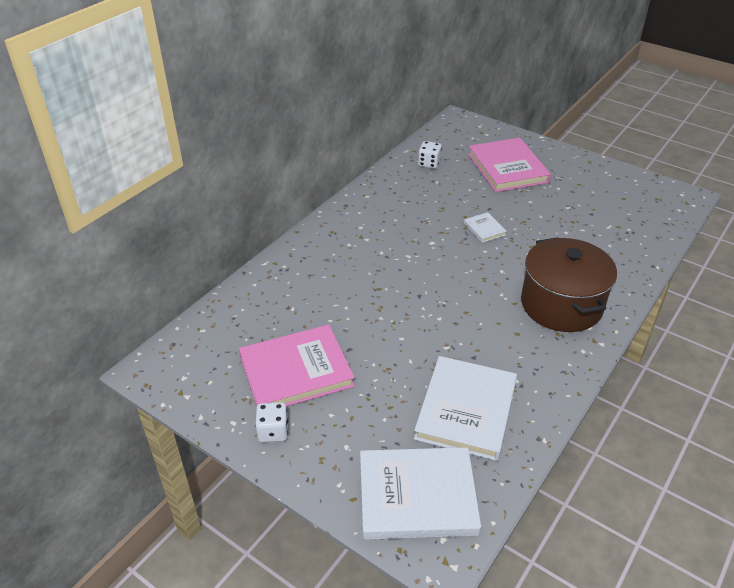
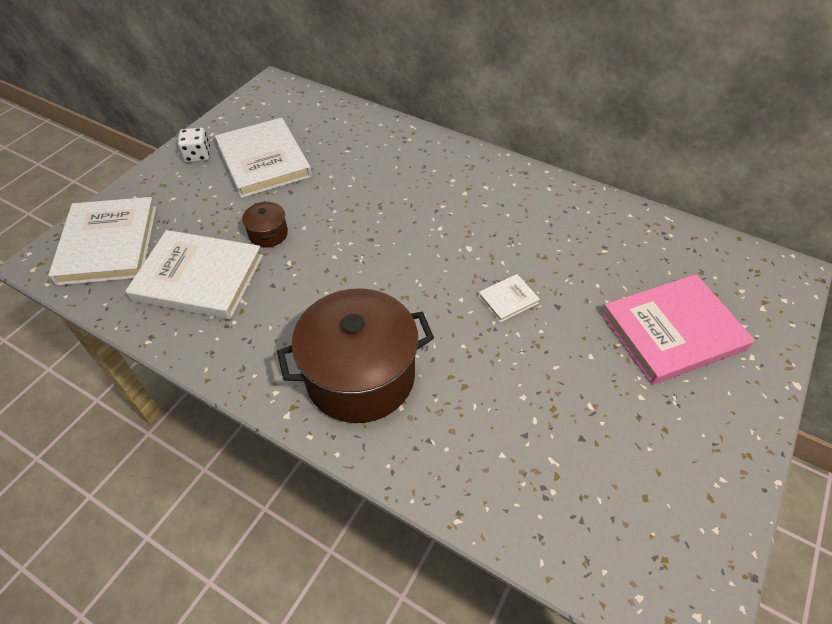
camera: 85 degrees right, 10 degrees up
pink book [239,324,355,406] -> white book [215,118,312,198]
white dice [418,141,442,169] -> none
none -> brown pot [242,201,288,248]

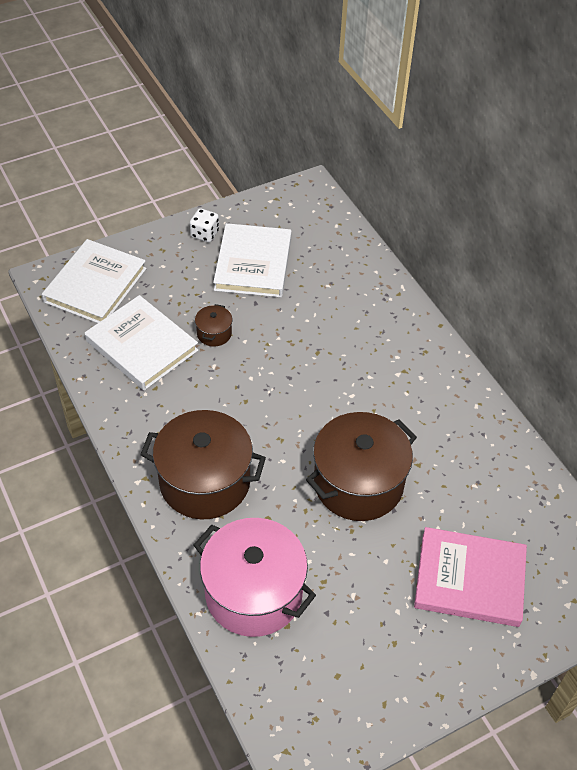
camera: 30 degrees right, 0 degrees up
white book [478,274,540,323] -> brown pot [306,412,417,521]
none -> pink pot [194,518,316,637]

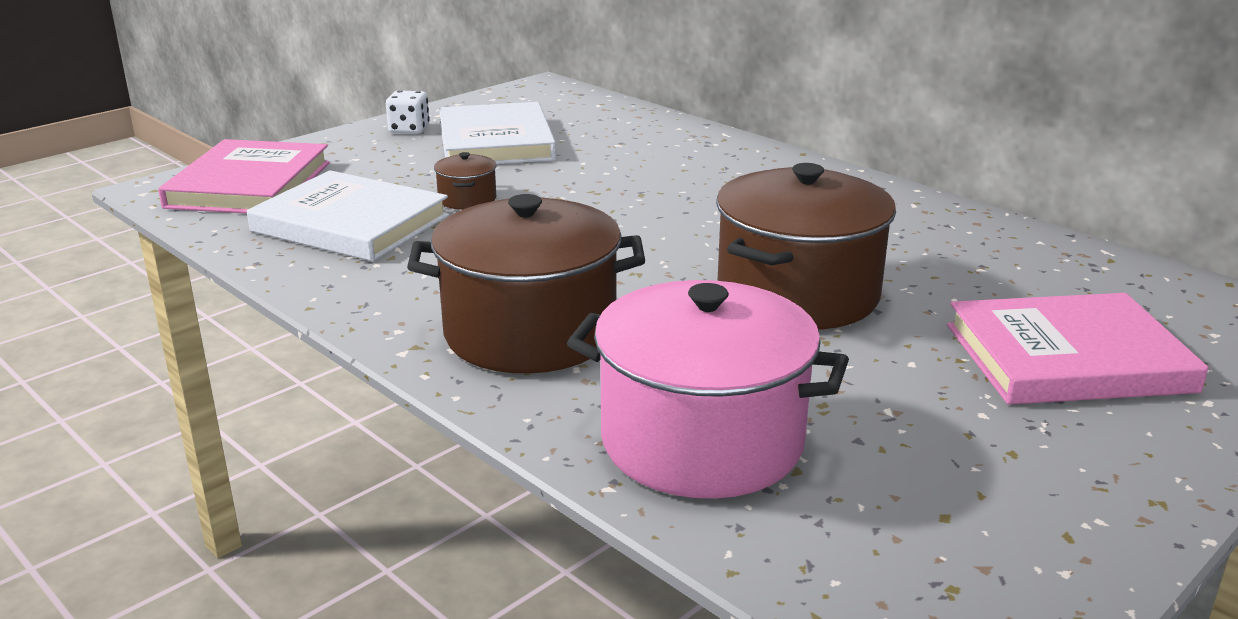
camera: 15 degrees left, 25 degrees down
white book [42,239,147,323] -> pink book [158,139,330,213]

